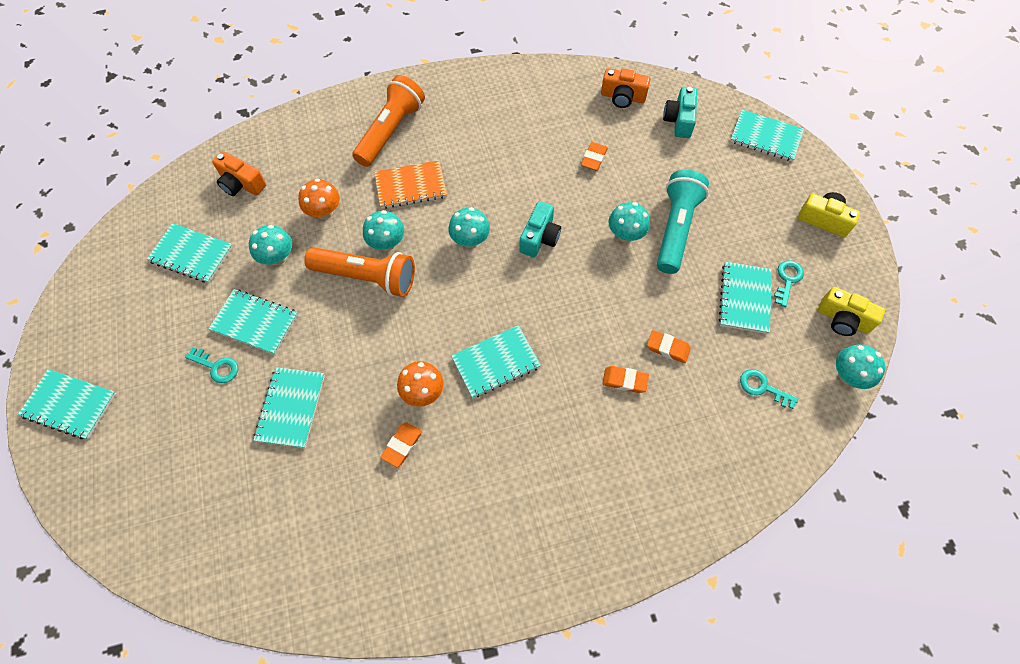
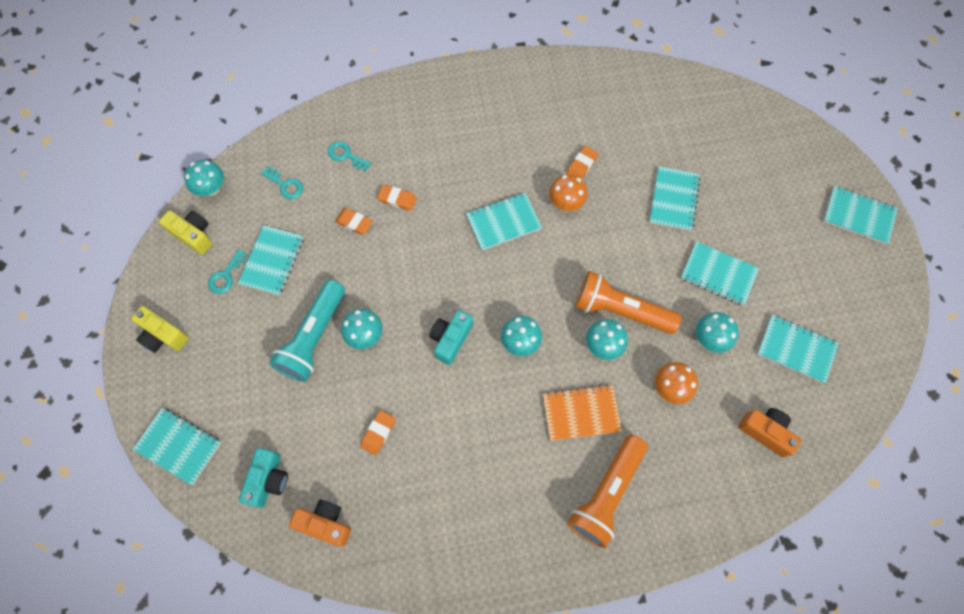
camera: 175 degrees left, 5 degrees up
turquoise key [185,348,238,383] -> turquoise key moved to [328,141,371,171]

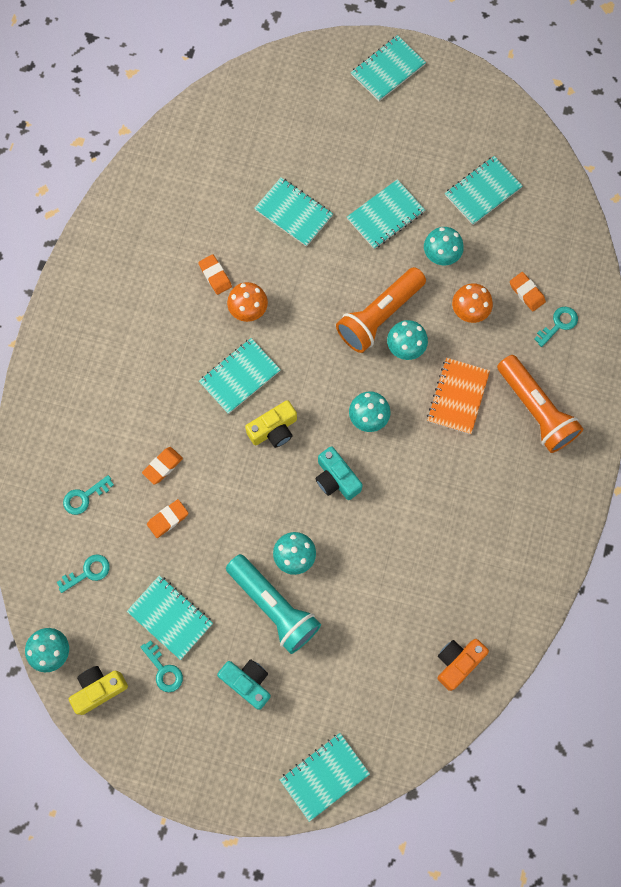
camera: 65 degrees left, 5 degrees up
yellow camera [131,306,189,353] -> yellow camera moved to [245,400,297,448]
turquoise camera [239,448,288,508] -> turquoise camera moved to [217,659,271,710]
orange eraser [360,410,395,455] -> orange eraser moved to [510,272,546,311]
turquoise notebook [466,193,542,250] -> turquoise notebook turned 45 degrees clockwise [199,338,281,414]
orange camera [738,408,802,458] -> none
none -> turquoise key [534,307,578,347]

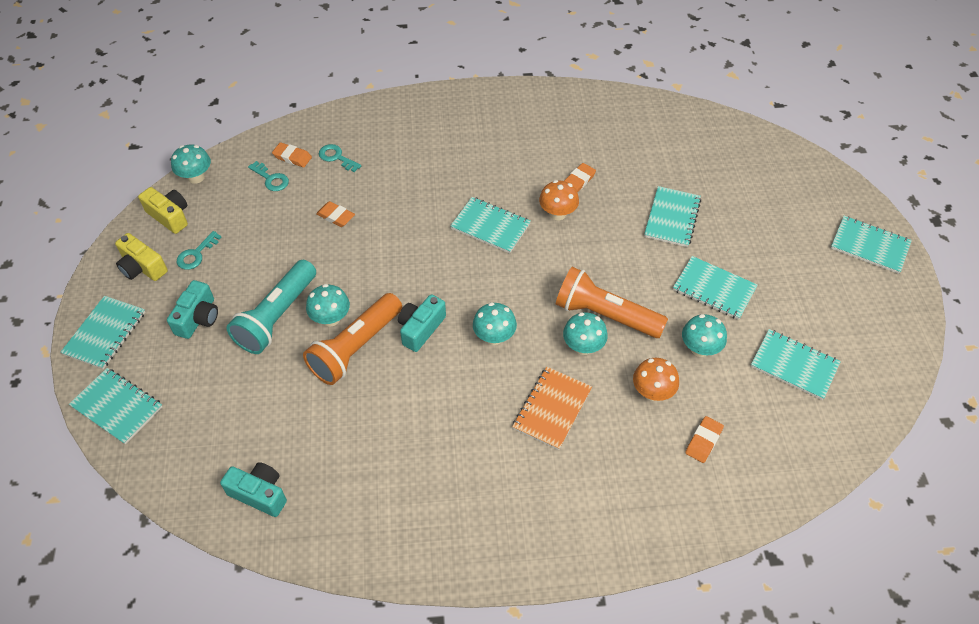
camera: 70 degrees right, 20 degrees down
turquoise notebook [127,575,213,660] -> turquoise notebook moved to [60,296,145,369]
orange eraser [142,447,183,485] -> orange eraser moved to [272,142,312,167]
yellow camera [245,400,297,448] -> yellow camera moved to [115,233,168,281]
orange notebook [427,358,490,435] -> orange notebook turned 60 degrees counterclockwise [512,367,592,450]
orange camera [437,639,489,691] -> turquoise camera [220,462,287,517]
orange flashlight [497,355,584,453] -> orange flashlight moved to [303,293,402,385]
turquoise key [534,307,578,347] -> none

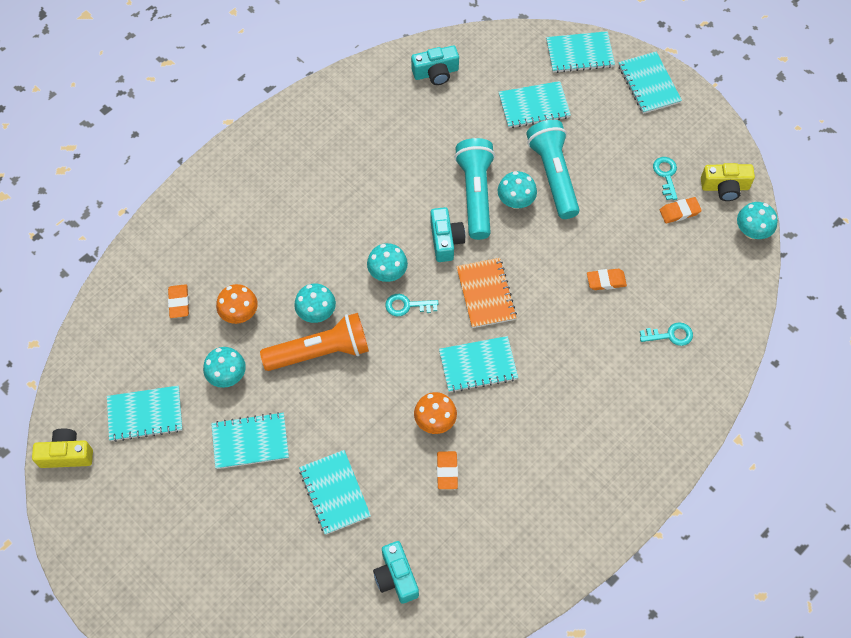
camera: 140 degrees right, 10 degrees up
yellow camera [115,233,168,281] -> yellow camera moved to [32,428,93,468]
turquoise camera [167,280,218,339] -> turquoise camera moved to [373,541,419,604]
turquoise key [248,161,289,191] -> turquoise key moved to [385,294,438,316]
orange eraser [272,142,312,167] -> orange eraser moved to [660,197,702,223]
orange flashlight [303,293,402,385] -> turquoise flashlight [454,138,495,240]
orange notebook [512,367,592,450] -> orange notebook moved to [456,258,517,328]
turquoise notebook [831,216,912,274] -> turquoise notebook moved to [499,81,571,128]

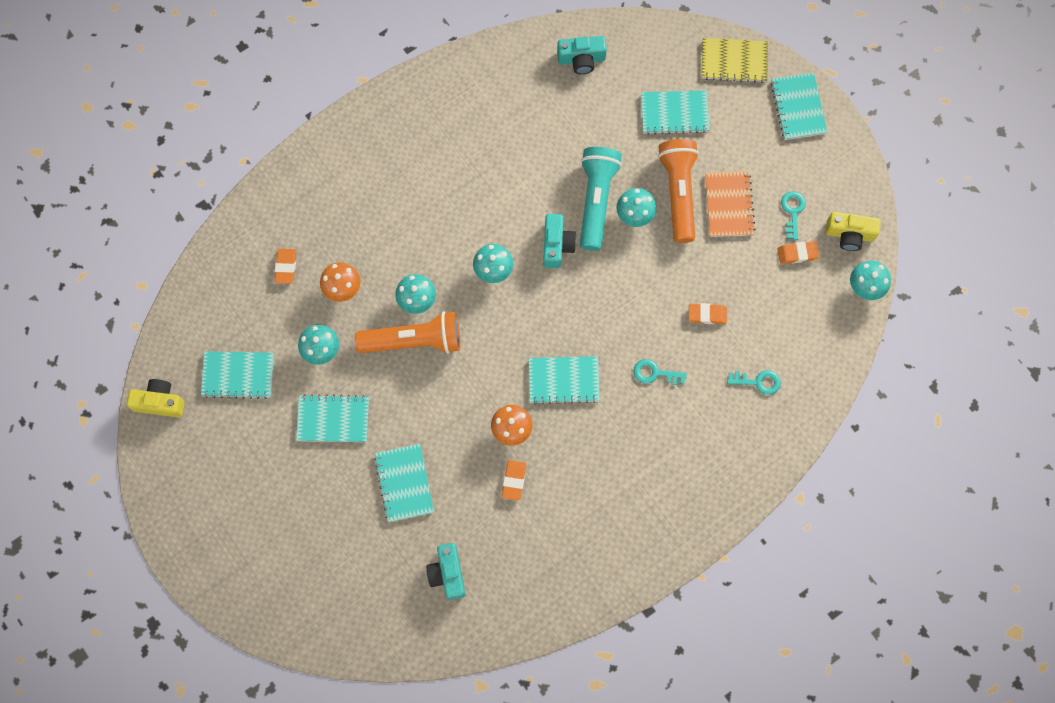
camera: 10 degrees right, 10 degrees up
turquoise key [385,294,438,316] -> turquoise key moved to [633,359,687,385]
orange notebook [456,258,517,328] -> orange notebook moved to [705,171,756,237]
turquoise flashlight [526,120,580,219] -> orange flashlight [658,139,699,243]
turquoise notebook [546,31,615,73] -> yellow notebook [702,38,768,83]

